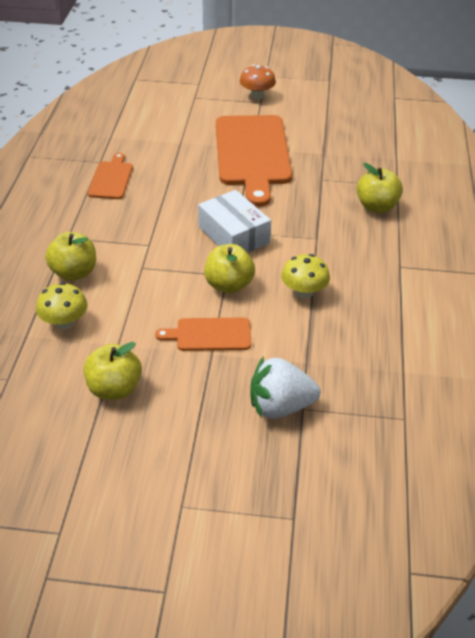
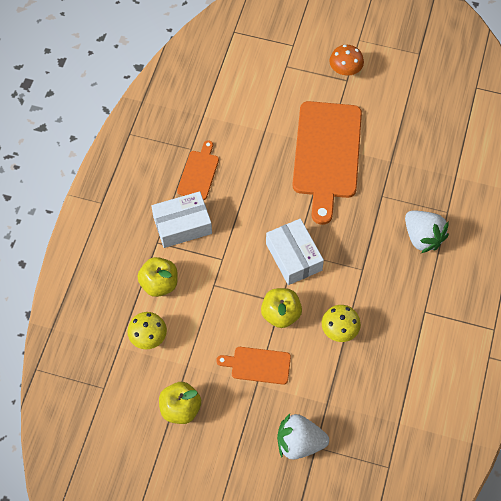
camera: 10 degrees right, 20 degrees up
yellow apple [357,163,403,213] -> white strawberry [405,211,449,253]
none -> white box [151,191,212,248]

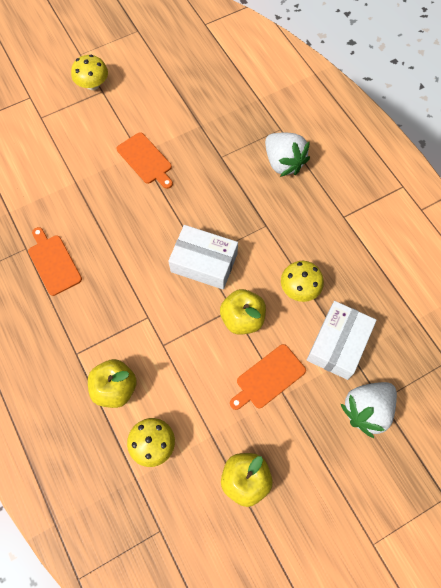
camera: 45 degrees left, 5 degrees up
white box [151,191,212,248] -> white box moved to [307,301,376,380]
orange cutting board [292,101,362,225] -> orange cutting board [117,132,173,189], size x0.48
orange mushroom [329,45,364,76] -> yellow mushroom [71,55,108,90]
white strawberry [405,211,449,253] -> white strawberry turned 45 degrees clockwise [265,133,310,177]

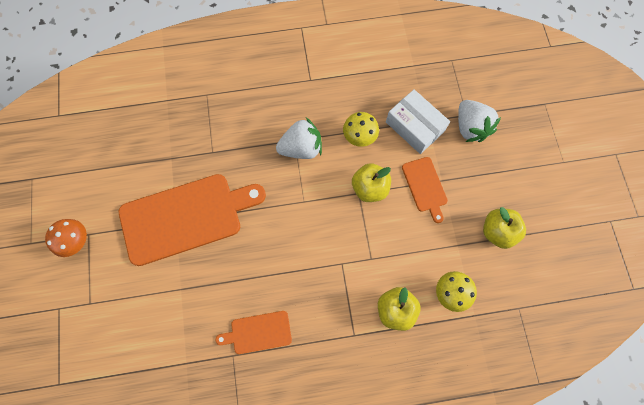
camera: 70 degrees left, 5 degrees up
yellow mushroom [71,55,108,90] -> orange mushroom [45,219,87,257]
orange cutting board [117,132,173,189] -> orange cutting board [119,174,266,266], size x2.08
white box [168,225,238,290] -> none
white strawberry [265,133,310,177] -> white strawberry moved to [276,118,322,159]

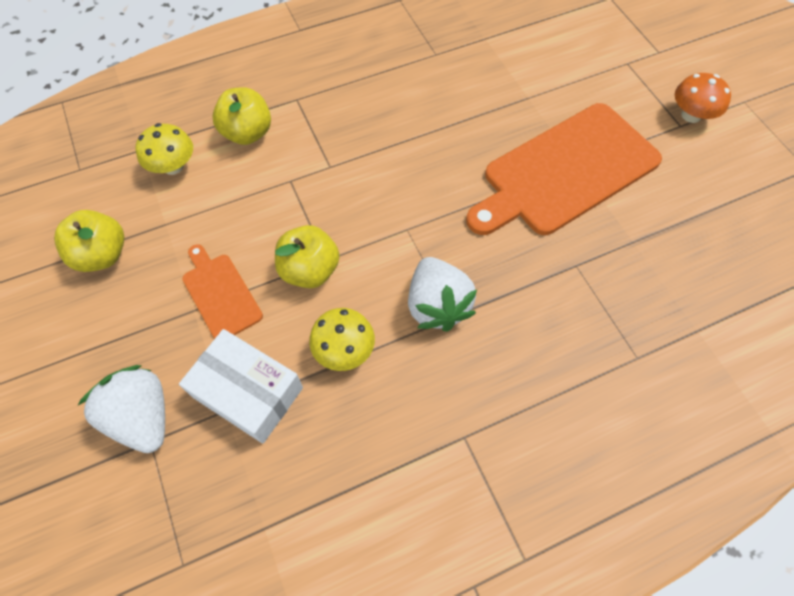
camera: 165 degrees right, 10 degrees down
orange cutting board [216,311,292,354] -> none
white strawberry [276,118,322,159] -> white strawberry turned 75 degrees counterclockwise [408,257,477,332]

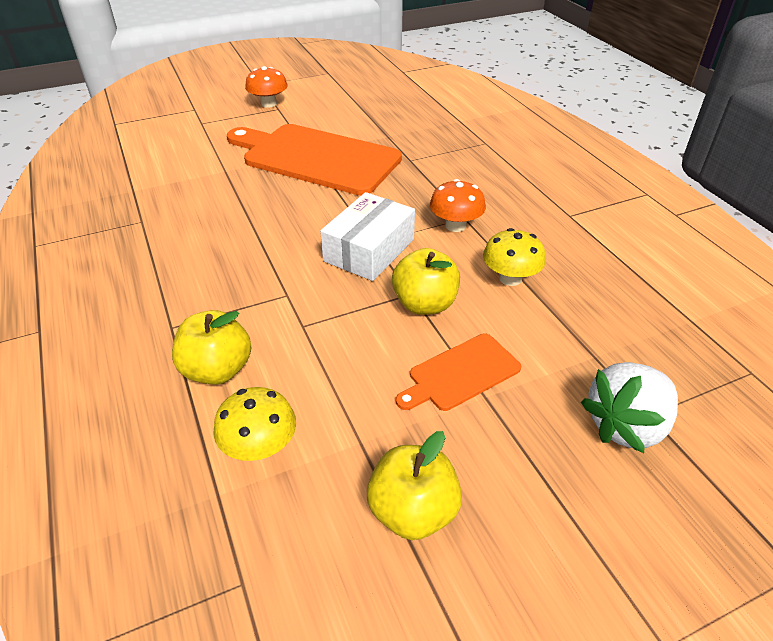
camera: 90 degrees left, 20 degrees down
white box [179,329,303,444] -> white box moved to [320,192,415,281]
white strawberry [408,257,477,332] -> orange mushroom [430,179,486,232]
orange cutting board [466,103,662,235] -> orange cutting board turned 150 degrees clockwise [227,124,402,195]

